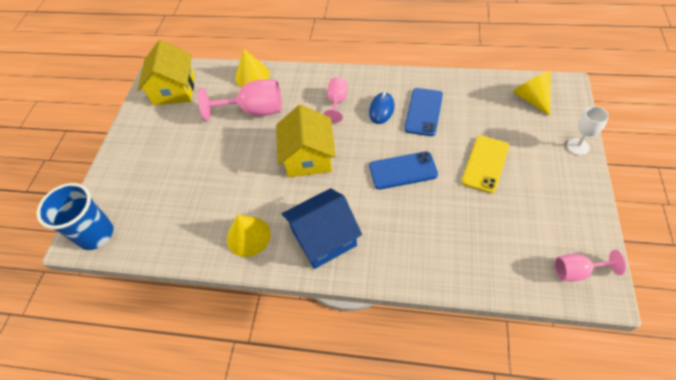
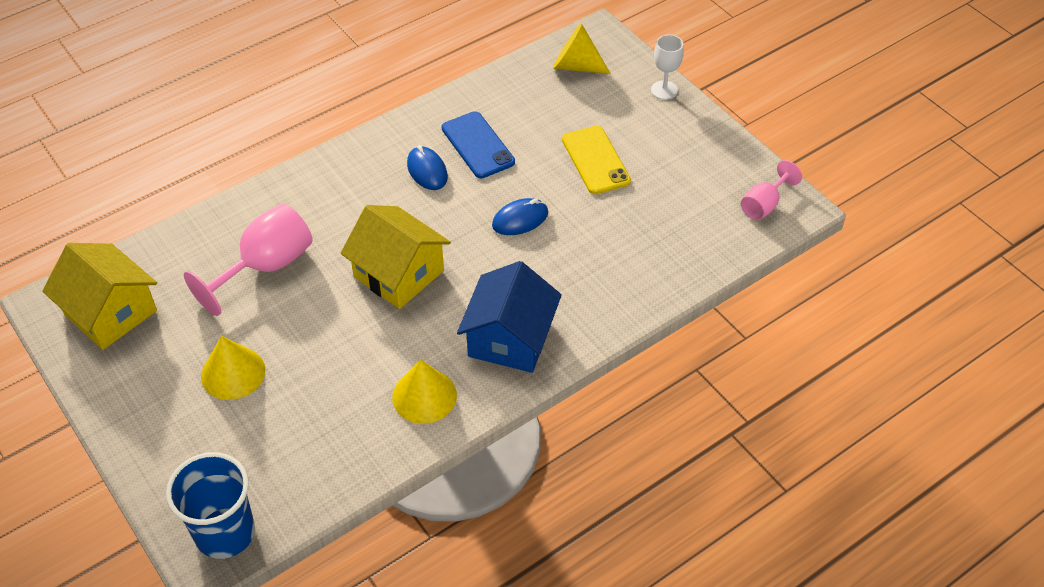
camera: 50 degrees left, 5 degrees down
yellow cone [235,49,270,87] -> yellow cone moved to [201,336,265,400]
pink goblet [324,77,348,123] -> none
blue phone [369,151,438,190] -> blue mouse [492,198,548,235]

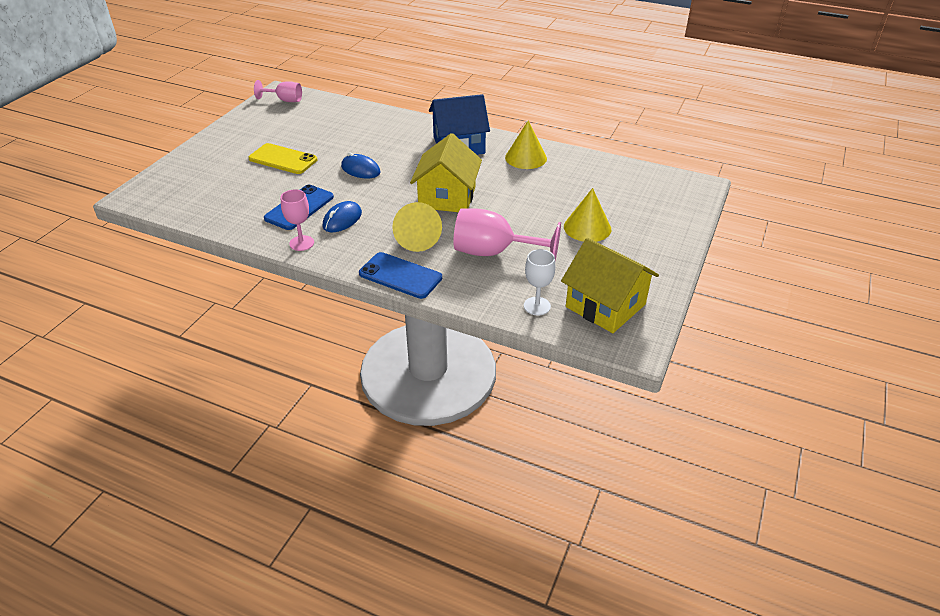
camera: 120 degrees left, 10 degrees down
yellow house [42,243,157,350] -> yellow house turned 60 degrees counterclockwise [561,238,659,333]
blue cup [166,452,255,559] -> none
yellow cone [553,23,611,74] -> yellow cone moved to [392,202,442,252]
yellow phone [562,126,631,194] -> yellow phone turned 75 degrees clockwise [248,143,317,174]
white goblet [651,35,684,100] -> white goblet moved to [524,249,555,315]
none -> pink goblet [281,189,314,251]
none -> blue phone [359,252,442,299]

